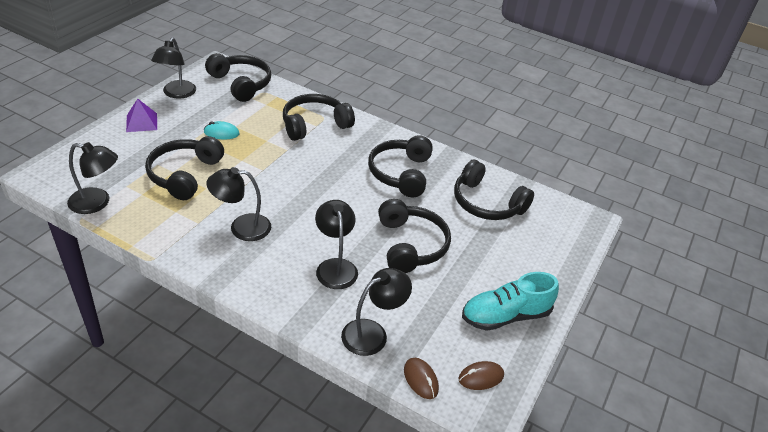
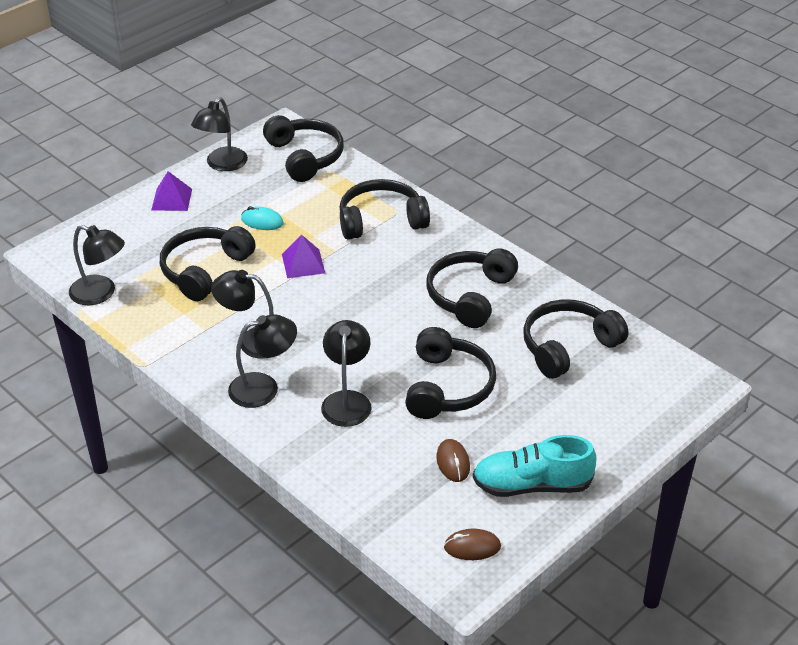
camera: 20 degrees right, 0 degrees up
black lamp [341,268,412,356] -> black lamp moved to [228,314,297,408]
brown mouse [404,358,439,399] -> brown mouse moved to [437,439,470,482]
black headphones [454,160,534,220] -> black headphones turned 90 degrees clockwise [523,299,629,379]
none -> purple pyramid [282,235,325,278]

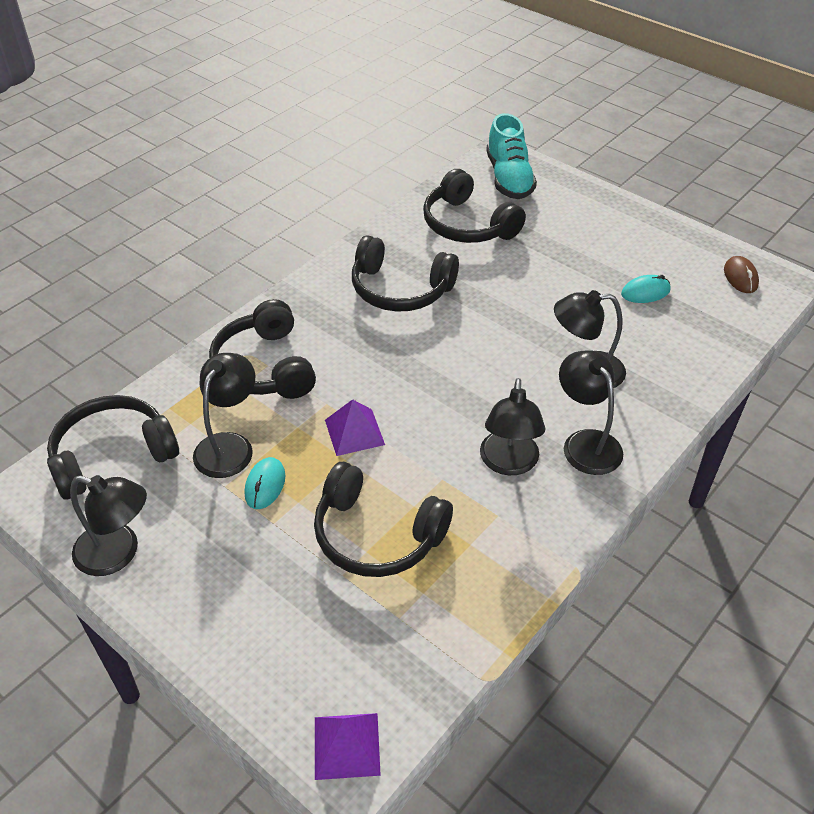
camera: 95 degrees left, 5 degrees up
black lamp [69,225,125,305] -> black lamp moved to [193,353,255,478]
purple pyramid [151,171,192,211] -> purple pyramid moved to [315,713,381,780]
black headphones [405,327,496,419] -> none
brown mouse [437,439,470,482] -> turquoise mouse [621,275,670,303]
turquoise shoe [473,435,597,497] -> turquoise shoe moved to [486,113,537,199]

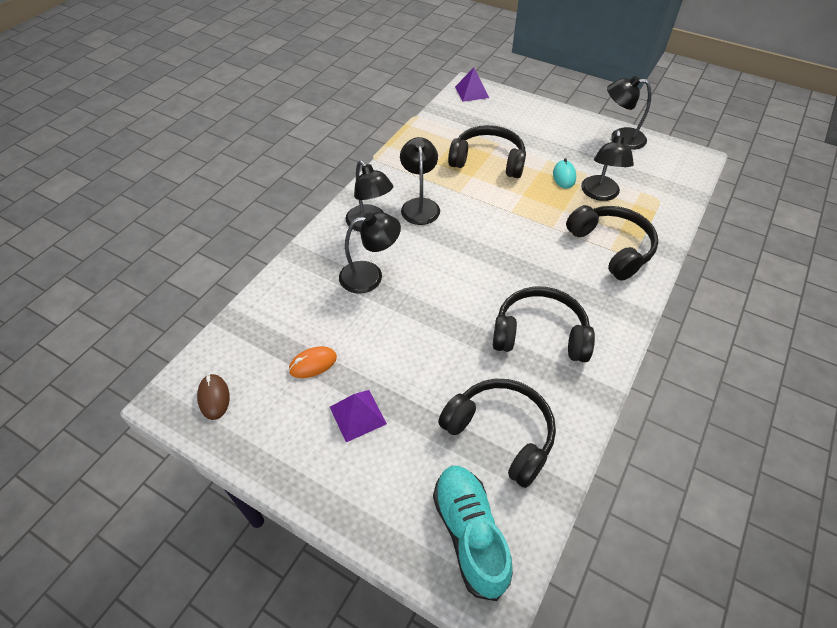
camera: 170 degrees right, 5 degrees up
black headphones [47,395,179,499] -> none
purple pyramid [325,399,385,456] -> purple pyramid moved to [330,390,387,442]
turquoise mouse [621,275,670,303] -> orange mouse [289,346,337,378]

